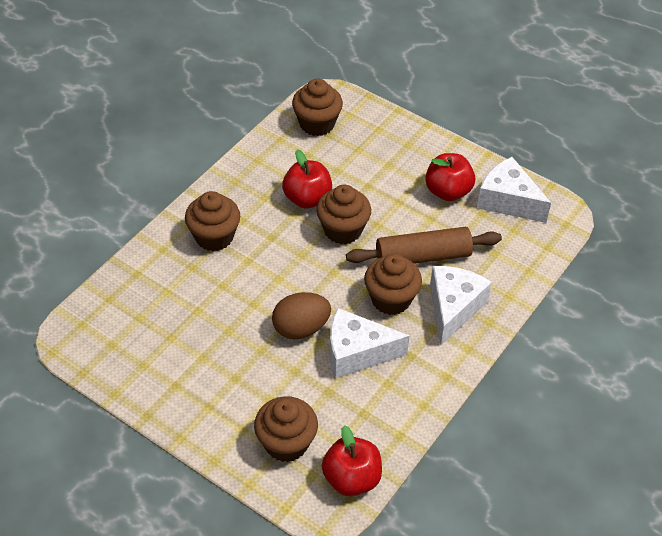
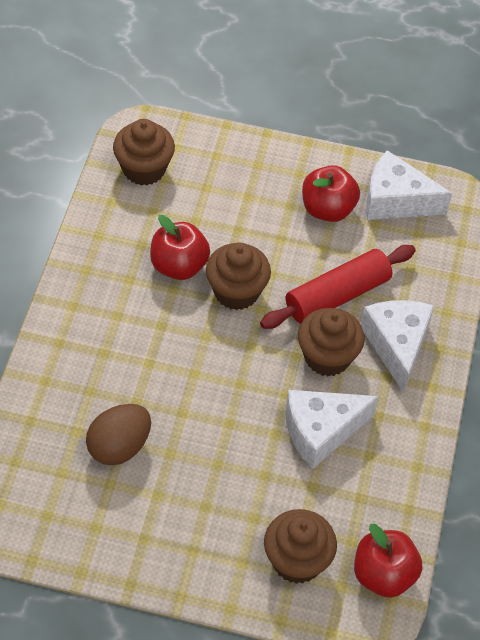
camera: 25 degrees left, 5 degrees up
brown cupcake [185,191,240,251] -> none
brown egg [272,292,331,339] -> brown egg moved to [86,404,151,465]
brown rolling pin [346,227,502,264] -> red rolling pin [260,245,416,329]

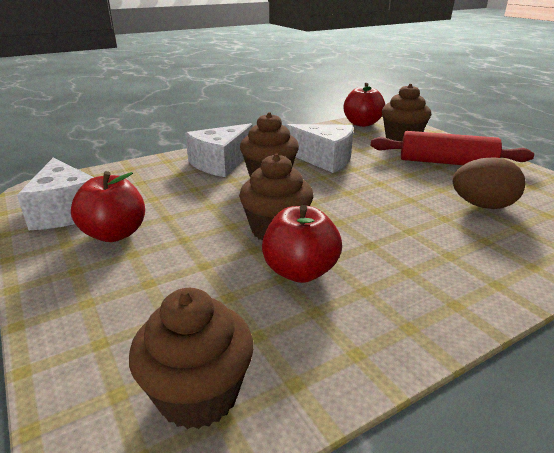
camera: 130 degrees left, 25 degrees down
red rolling pin [260,245,416,329] -> red rolling pin moved to [370,131,534,165]

